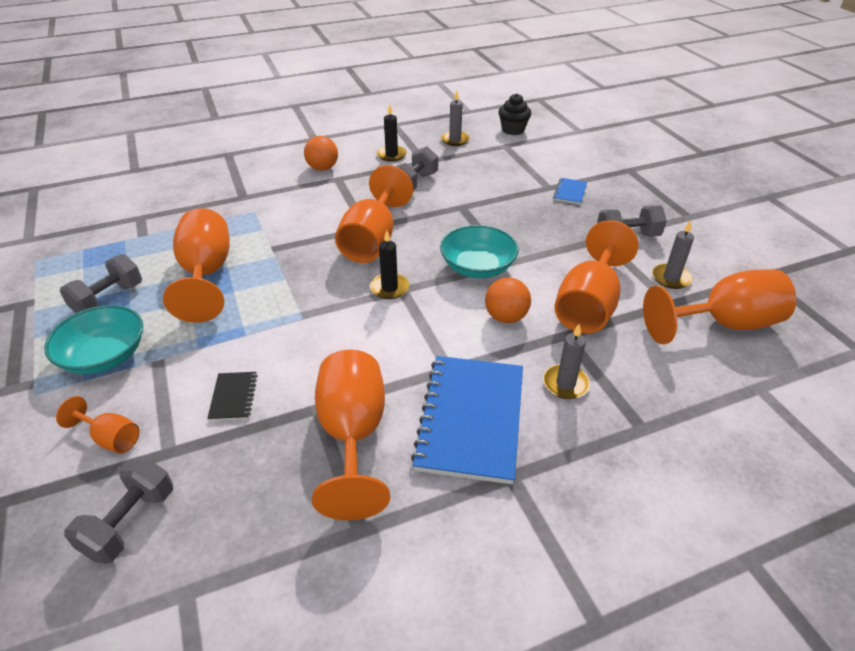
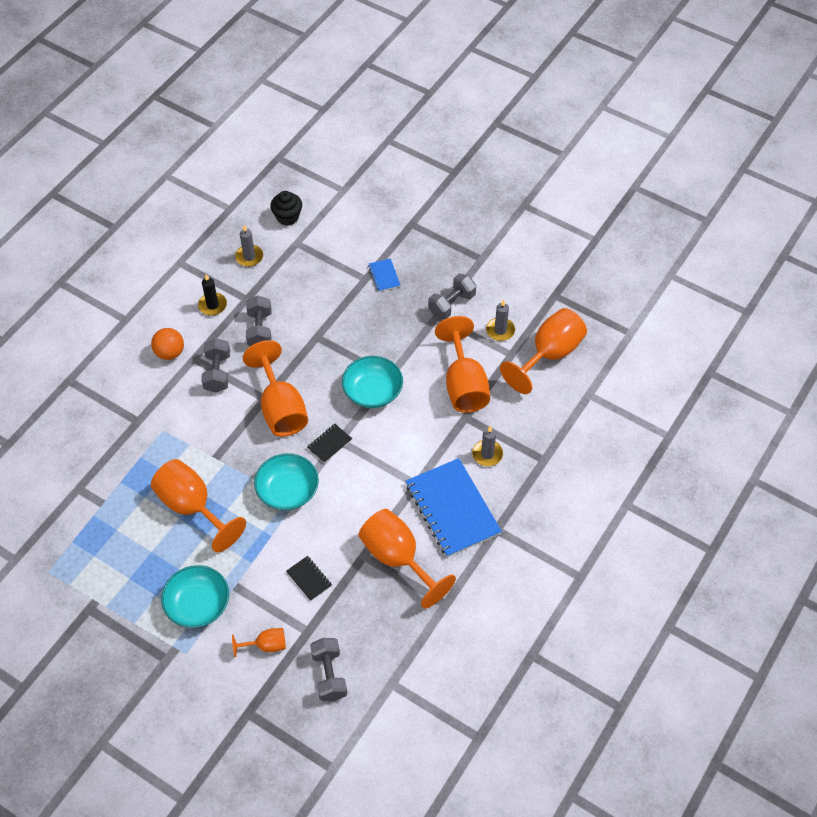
camera: 35 degrees left, 15 degrees up
grey dumbbell [60,254,142,313] -> grey dumbbell moved to [201,338,230,392]
black candle [370,230,409,299] -> black notebook [307,424,352,463]
orange ball [485,277,531,323] -> none
none -> turquoise bowl [254,453,319,510]

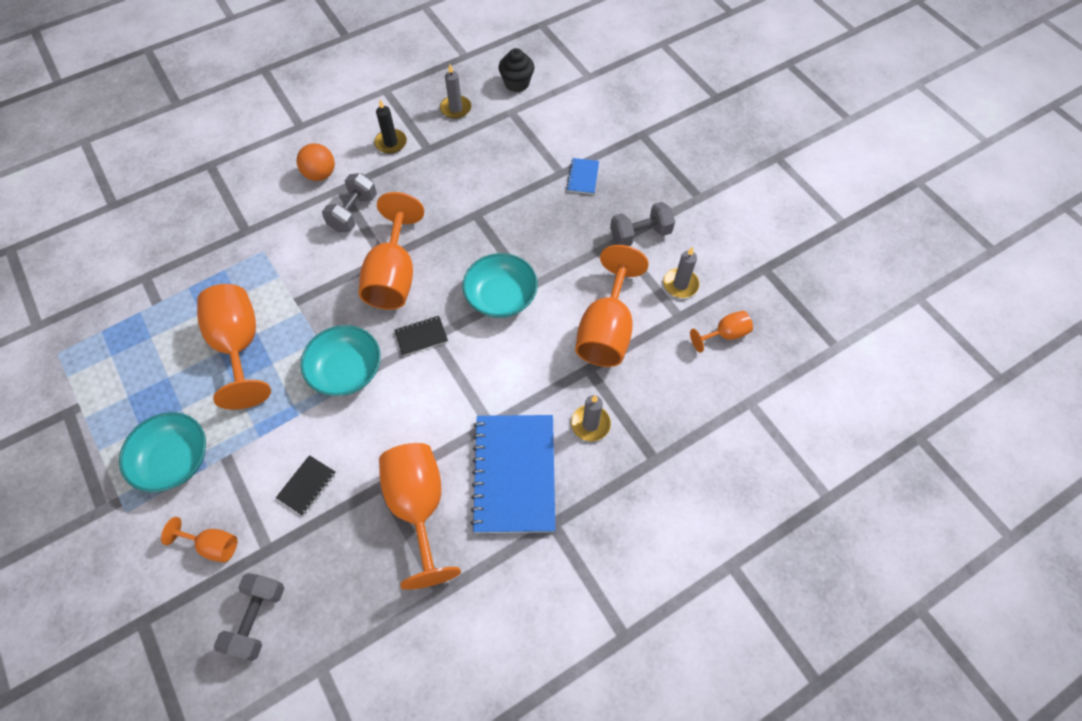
camera: 25 degrees right, 5 degrees up
grey dumbbell [246,296,271,346] -> none
black notebook [286,556,332,601] -> black notebook turned 45 degrees clockwise [276,455,336,515]
orange goblet [500,308,587,394] -> orange goblet [690,311,753,353], size x0.50

